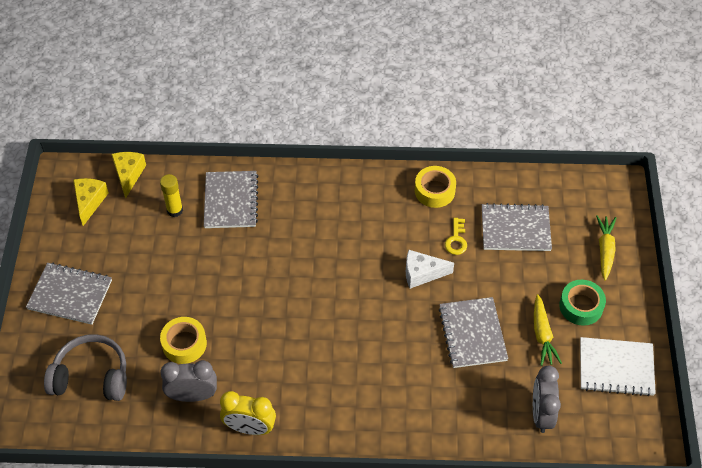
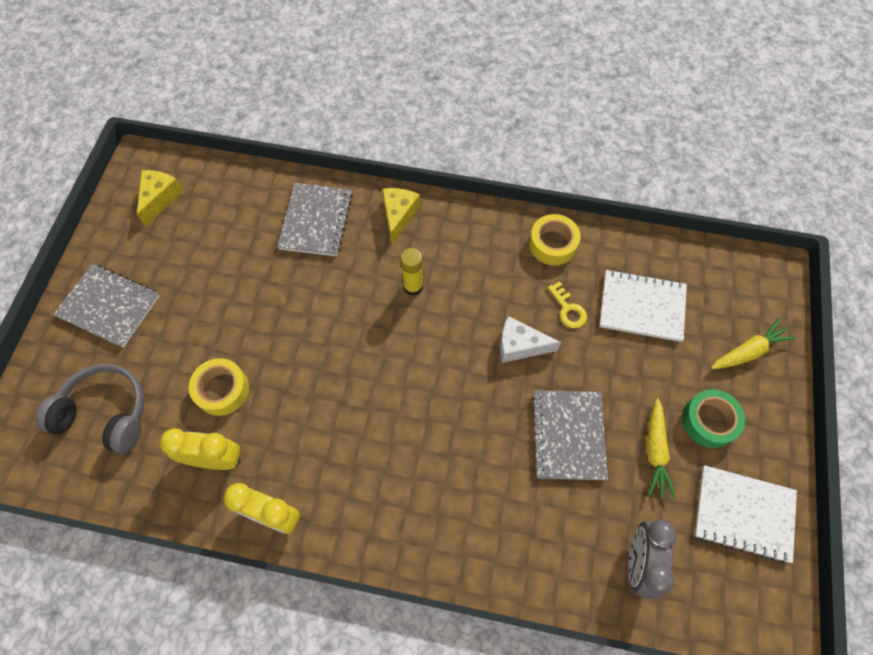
camera: 10 degrees right, 10 degrees up
yellow cheese [111,152,146,199] -> yellow cheese moved to [382,188,420,244]
yellow glue stick [160,174,183,217] -> yellow glue stick moved to [400,248,423,296]
grey clock [160,360,217,402] -> yellow clock [160,428,241,470]
yellow key [445,218,467,255] -> yellow key turned 45 degrees counterclockwise [548,282,587,328]
grey notebook [482,203,552,251] -> white notebook [599,270,687,342]
yellow carrot [596,215,616,281] -> yellow carrot turned 45 degrees clockwise [711,318,796,369]

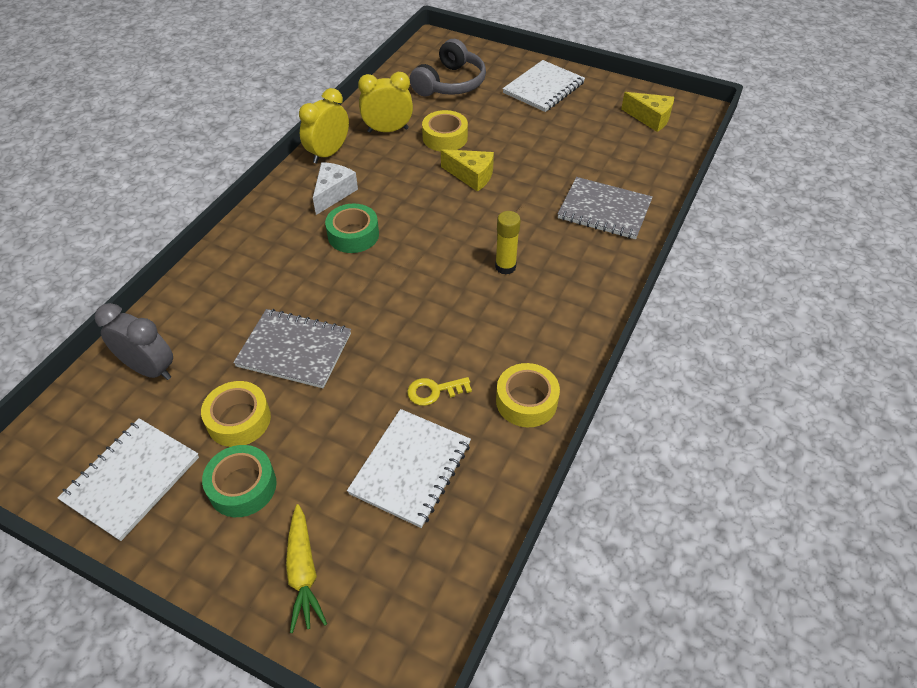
camera: 105 degrees right, 15 degrees down
grey notebook [53,264,160,348] -> white notebook [503,60,585,112]
yellow clock [160,428,241,470] -> yellow clock turned 120 degrees counterclockwise [358,72,413,133]
yellow cheese [382,188,420,244] -> yellow cheese moved to [441,149,494,192]
white cheese [500,316,561,363] -> white cheese moved to [313,162,358,215]
yellow carrot [647,398,676,499] -> yellow tape [201,381,271,447]
none -> green tape [325,203,379,253]

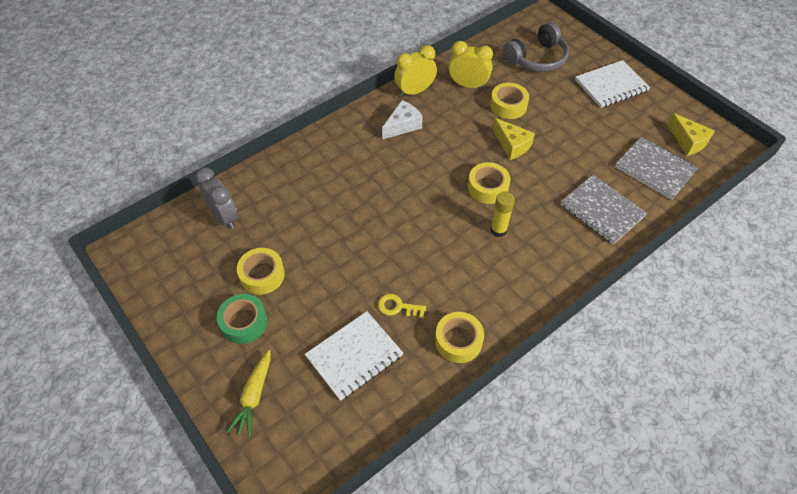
camera: 25 degrees right, 5 degrees up
white notebook [58,418,199,541] -> none
grey notebook [233,309,351,388] -> grey notebook moved to [615,137,698,200]
green tape [325,203,379,253] -> none
none -> yellow tape [468,162,510,204]

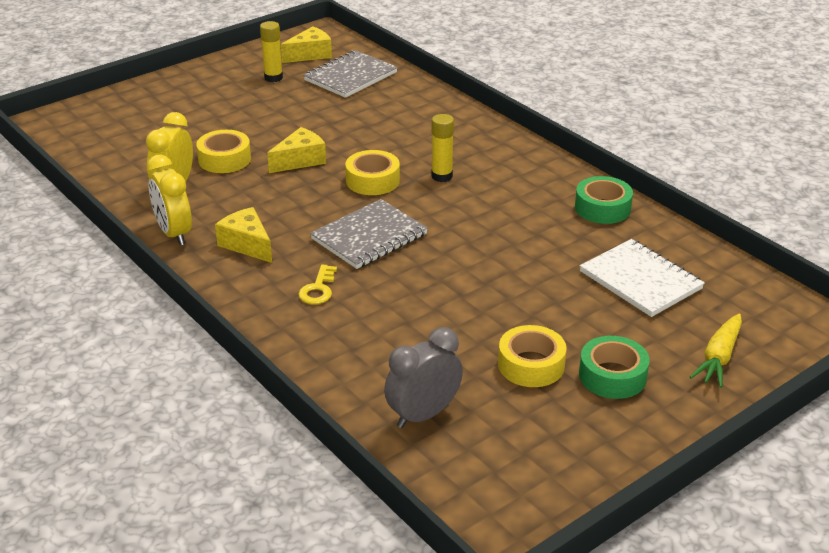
camera: 90 degrees left, 20 degrees down
yellow carrot [227,350,271,438] -> yellow carrot turned 105 degrees clockwise [690,314,742,388]
yellow key [378,294,426,318] -> yellow key moved to [298,265,337,304]
white cheese [382,100,423,139] -> yellow cheese [215,207,272,263]
yellow tape [435,312,484,363] -> green tape [575,176,633,224]
grey headphones [503,22,569,72] -> none
grey notebook [561,175,647,244] -> grey notebook moved to [310,199,428,269]
white notebook [575,60,650,108] -> none
none -> yellow glue stick [260,21,283,82]

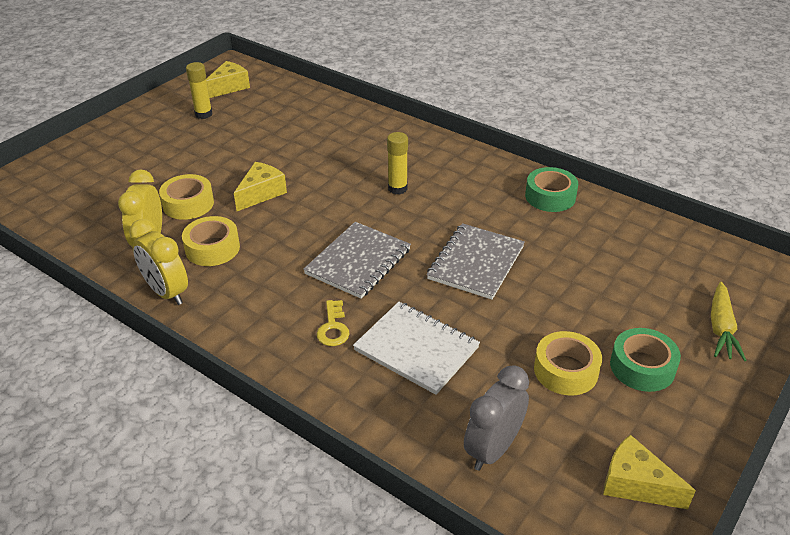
camera: 15 degrees left, 5 degrees up
yellow cheese [215,207,272,263] -> yellow cheese moved to [603,435,696,509]
grey notebook [303,50,398,98] -> grey notebook moved to [427,223,525,299]
yellow tape [345,150,400,195] -> yellow tape moved to [182,216,240,266]
white notebook [580,239,705,317] -> white notebook moved to [353,302,480,395]

